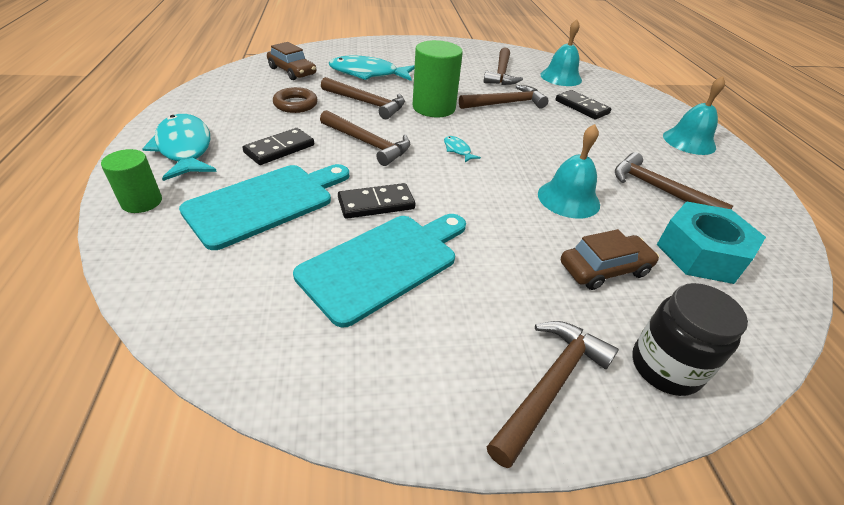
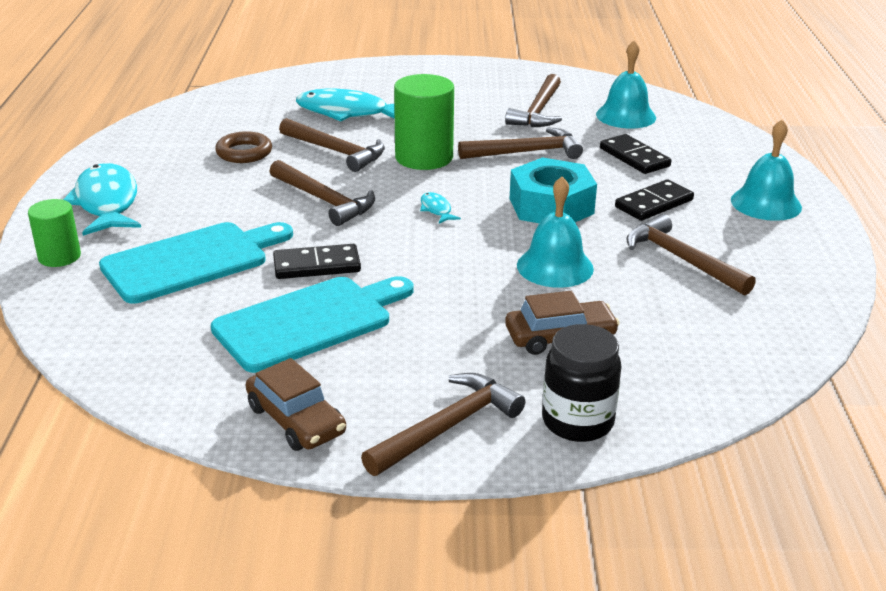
camera: 10 degrees right, 10 degrees down
black domino [243,128,314,165] -> black domino moved to [615,179,694,221]
brown car [267,42,316,80] -> brown car moved to [246,358,346,451]
turquoise nut [657,201,766,284] -> turquoise nut moved to [510,157,597,224]

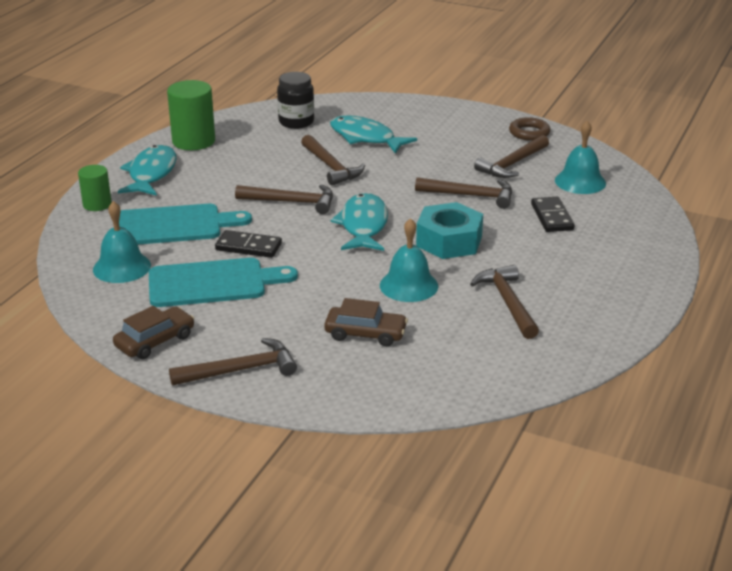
camera: 25 degrees right, 0 degrees up
brown ring [215,131,272,163] -> brown ring moved to [509,117,550,141]
brown car [246,358,346,451] -> brown car turned 120 degrees counterclockwise [113,306,194,359]
brown hammer [269,160,375,226] -> brown hammer turned 60 degrees counterclockwise [235,184,333,214]
green cylinder [394,74,454,170] -> green cylinder moved to [167,80,215,150]
turquoise fish [420,192,461,224] -> turquoise fish [330,193,388,251], size x2.30
black jar [542,324,622,442] -> black jar moved to [277,72,314,129]
black domino [615,179,694,221] -> none
turquoise bell [731,119,802,221] -> turquoise bell moved to [93,201,151,283]

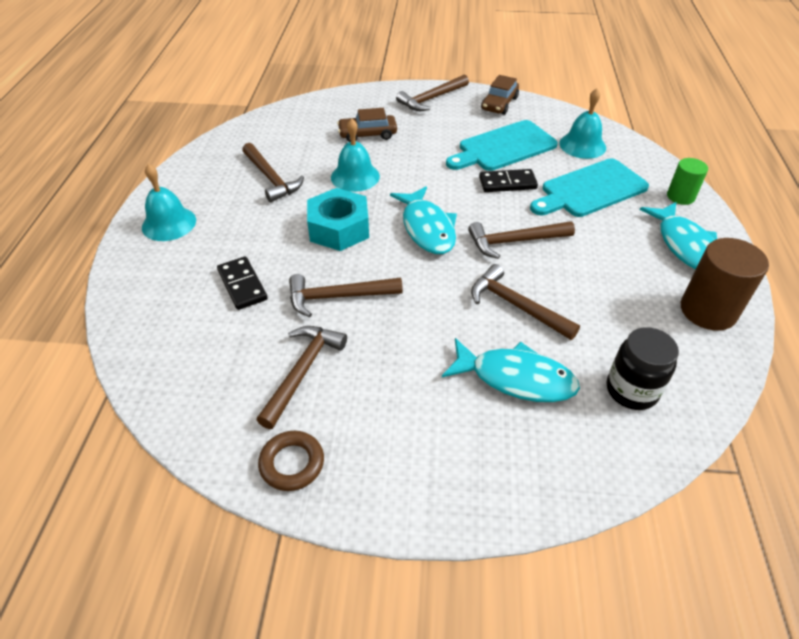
camera: 160 degrees right, 15 degrees up
green cylinder [167,80,215,150] -> brown cylinder [681,238,769,331]
turquoise bell [555,121,606,194] -> turquoise bell moved to [142,164,196,241]

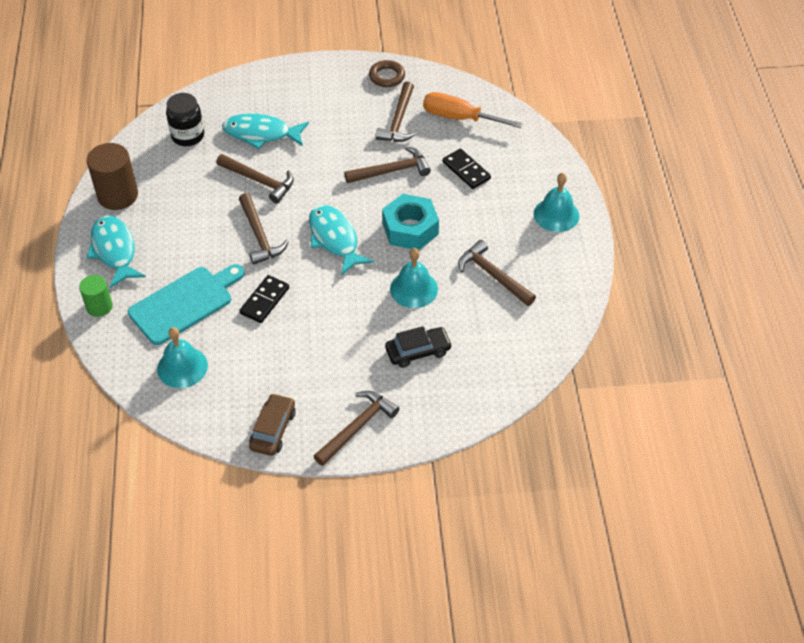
camera: 170 degrees right, 5 degrees up
brown car [337,108,397,142] -> black car [385,326,452,368]
turquoise cutting board [446,120,558,171] -> none
brown hammer [468,221,575,259] -> brown hammer turned 90 degrees clockwise [239,193,289,265]
black domino [479,169,538,192] -> black domino turned 45 degrees counterclockwise [239,275,289,323]
none -> orange screwdriver [423,92,523,128]

